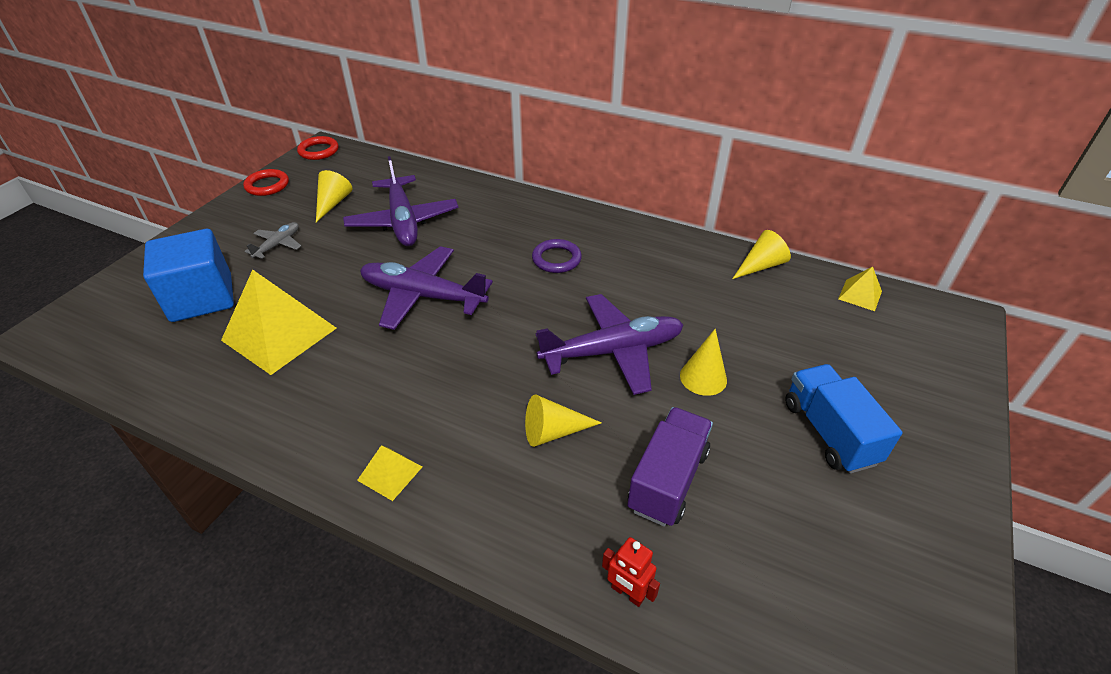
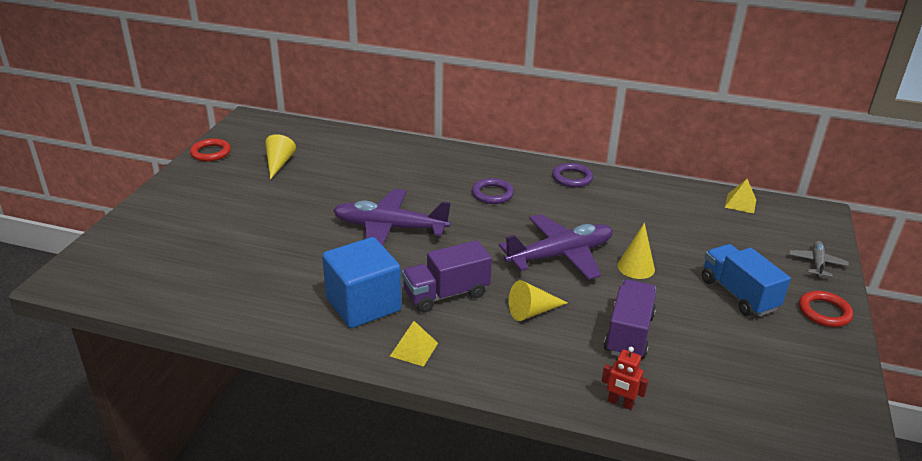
camera: 10 degrees left, 10 degrees down
blue cube [143,229,234,322] -> blue cube moved to [322,237,401,328]
yellow pyramid [221,269,337,375] -> none
grey plane [244,222,301,259] -> grey plane moved to [789,241,849,277]
red ring [297,136,339,160] -> red ring moved to [799,291,853,327]
purple plane [343,156,459,246] -> none
yellow cone [732,230,791,279] -> none
none -> purple truck [402,240,492,313]
none -> purple ring [552,163,593,187]

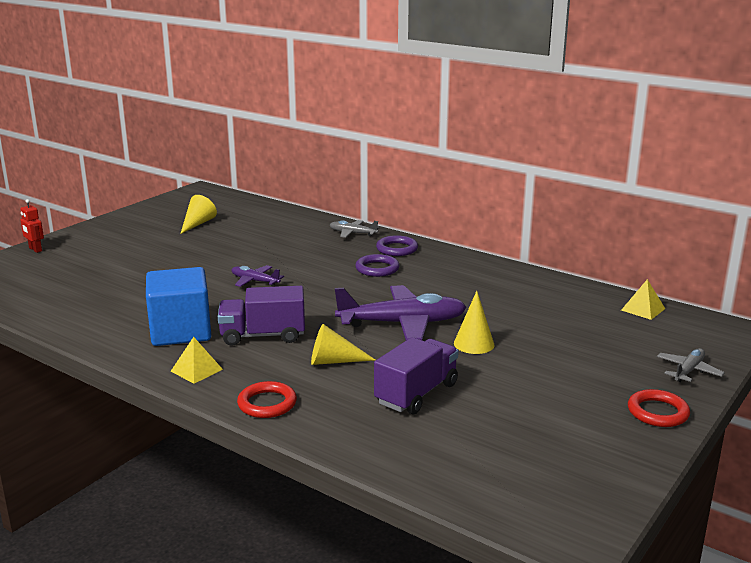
camera: 20 degrees right, 10 degrees down
red ring [190,139,231,162] -> red ring moved to [237,381,297,418]
purple plane [333,189,451,246] -> purple plane [232,265,284,287], size x0.49
purple ring [552,163,593,187] -> purple ring moved to [376,235,418,256]
red robot [602,347,648,410] -> red robot moved to [20,199,44,253]
blue truck [702,244,791,316] -> none
none -> grey plane [330,220,379,238]

